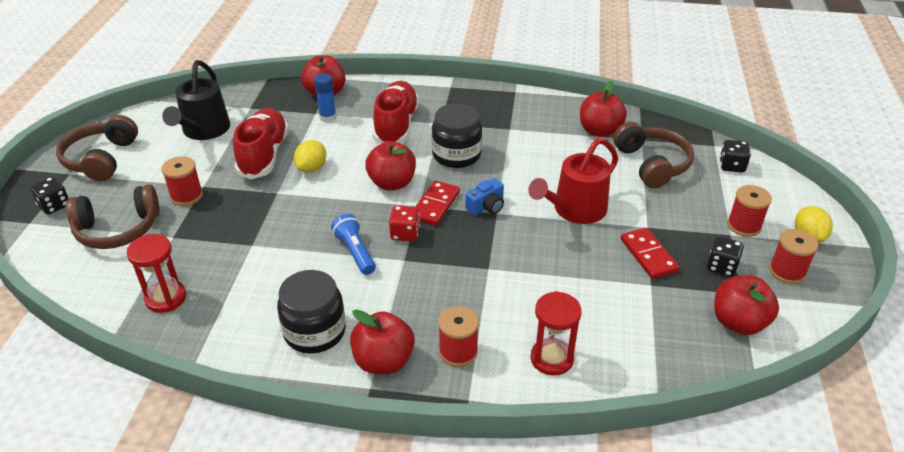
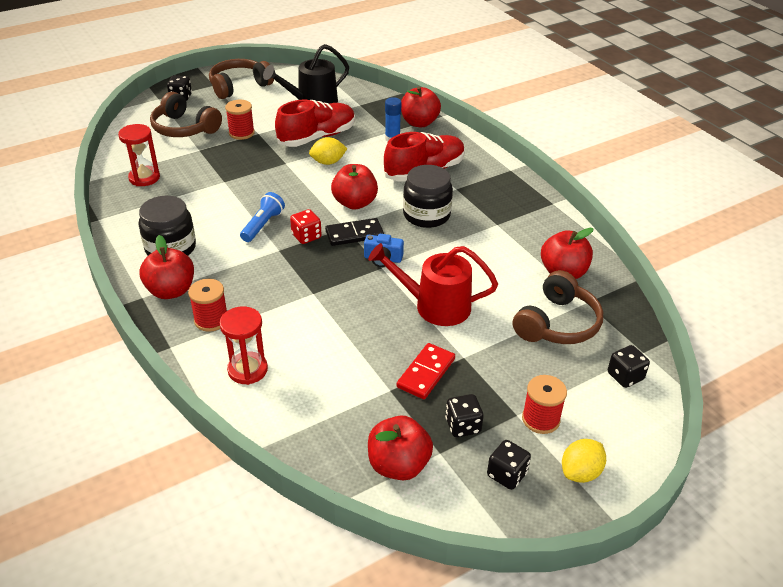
camera: 50 degrees right, 0 degrees up
red domino [415,180,460,226] -> black domino [325,218,384,246]
red spool [769,229,818,284] -> black dice [487,440,531,490]

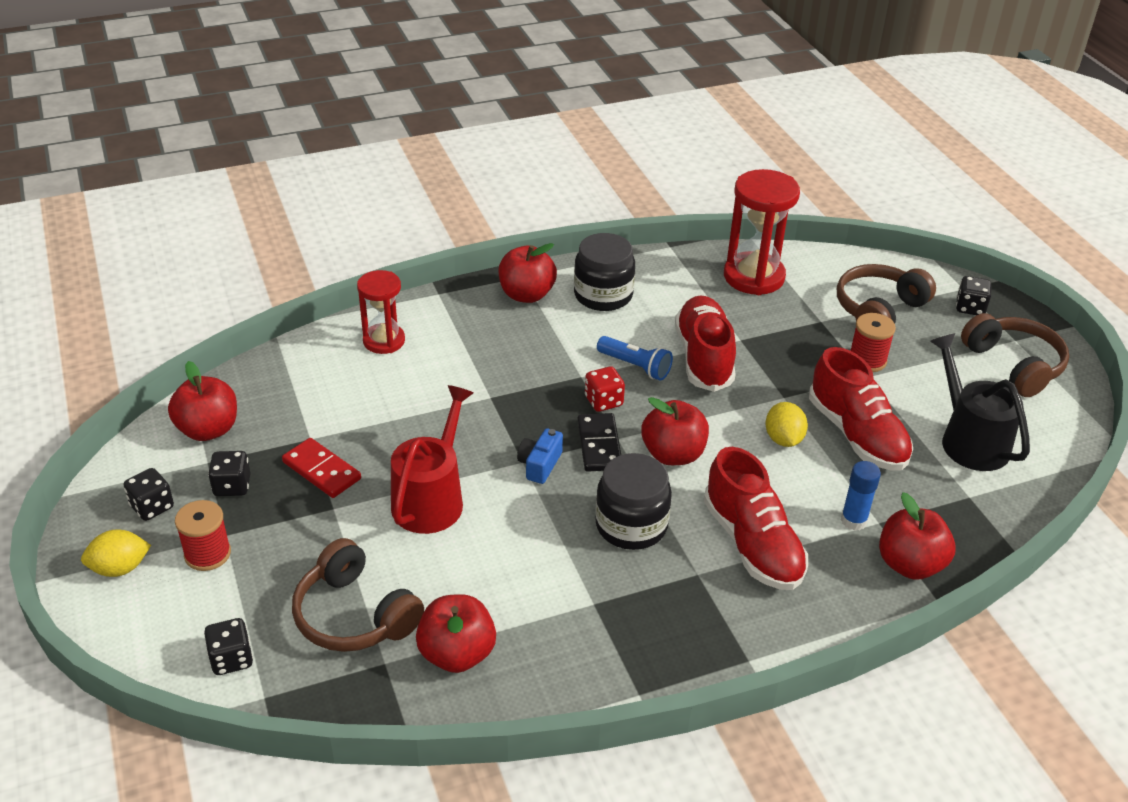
camera: 100 degrees right, 0 degrees up
red hourglass [118,124,160,186] -> red hourglass [724,169,800,295], size x1.57
red spool [188,279,227,332] -> none
yellow lemon [562,439,606,483] -> yellow lemon turned 75 degrees counterclockwise [81,530,151,577]
none -> red shoe [675,295,736,392]

